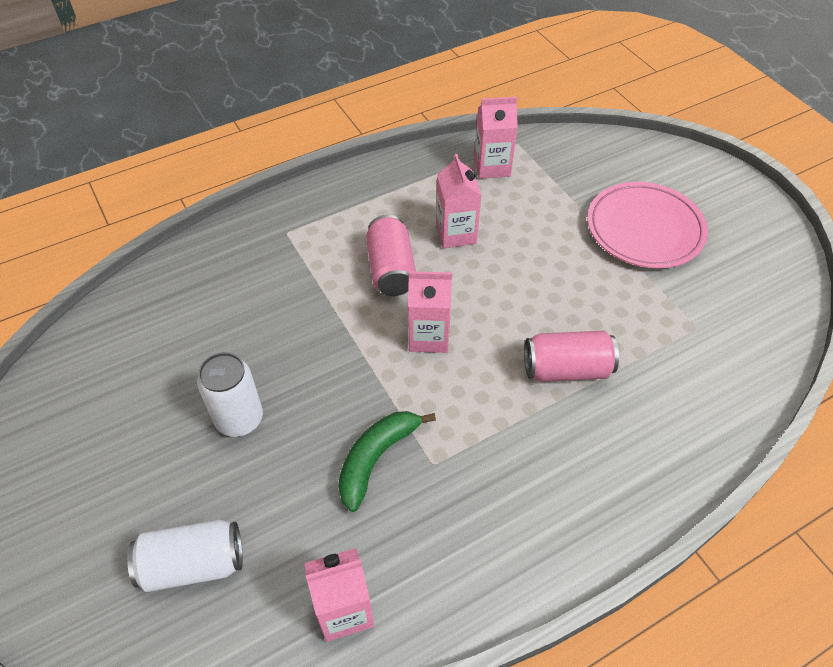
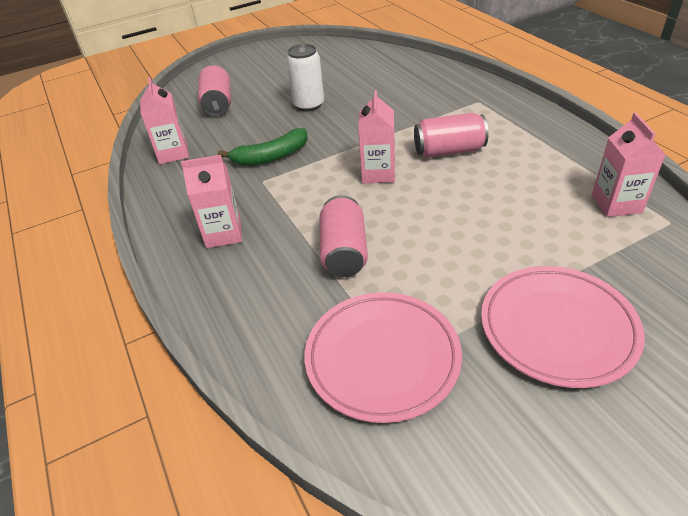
camera: 95 degrees right, 10 degrees down
white can [127,519,243,592] -> pink can [198,65,231,116]
green banana [338,411,436,512] -> green banana turned 120 degrees clockwise [218,128,308,165]
pink carton [436,154,482,248] -> pink carton moved to [181,155,242,248]
none -> pink plate [304,292,462,423]

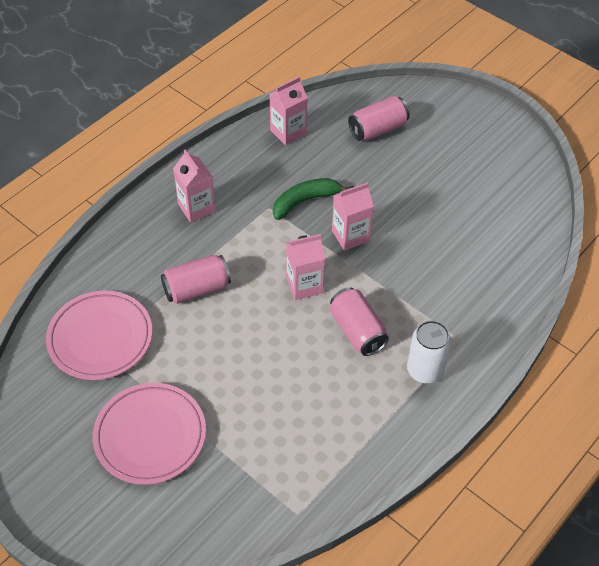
camera: 65 degrees right, 10 degrees up
green banana [218,128,308,165] -> green banana turned 105 degrees clockwise [273,178,347,220]
white can [286,44,324,112] -> white can moved to [407,320,451,383]
pink carton [592,113,666,217] -> pink carton moved to [332,182,374,251]

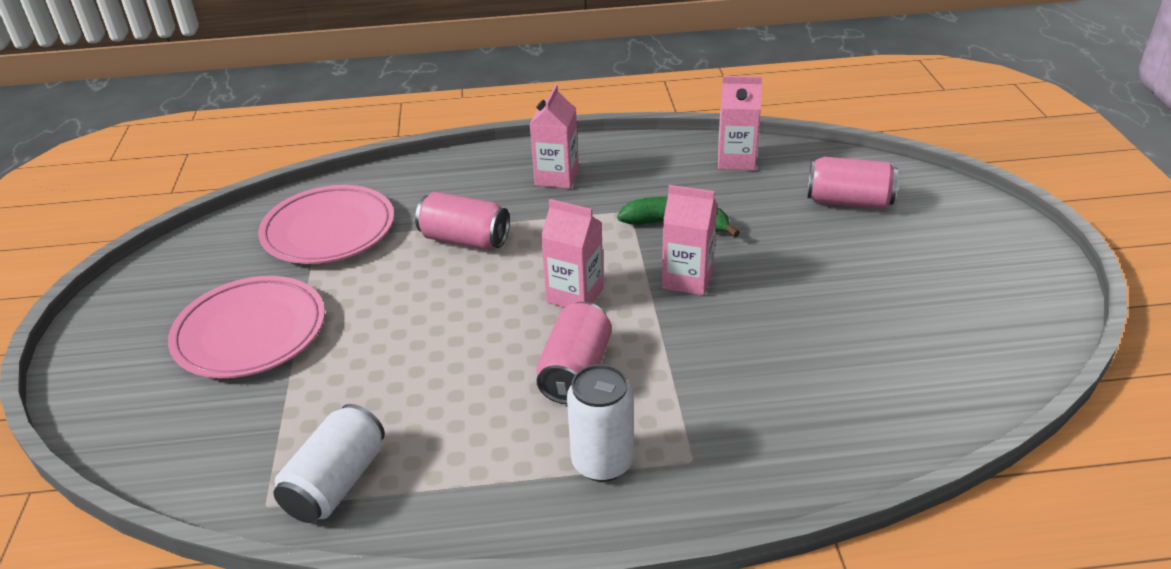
camera: 45 degrees right, 15 degrees down
none -> white can [273,404,385,523]

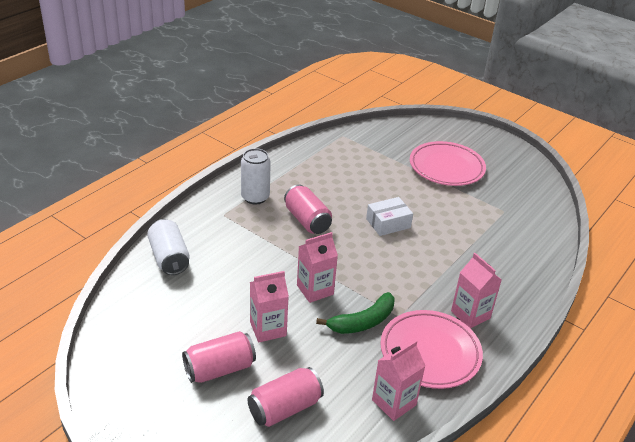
camera: 130 degrees right, 0 degrees up
pink plate [258,185,394,264] -> pink plate moved to [380,310,483,389]
white can [273,404,385,523] -> white can moved to [147,219,190,275]
pink can [415,192,510,250] -> pink can moved to [182,331,256,383]
pink carton [541,199,604,307] -> pink carton moved to [250,271,289,342]
none -> white box [366,197,413,236]

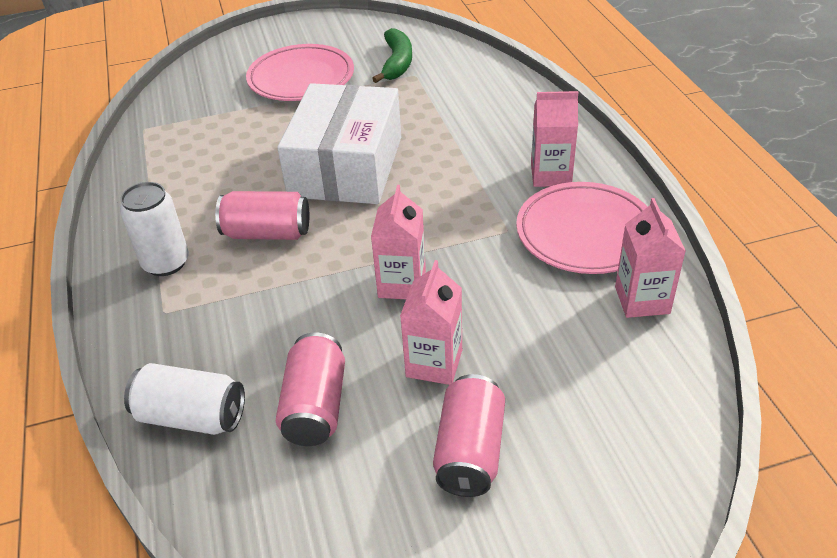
camera: 50 degrees left, 5 degrees up
pink can [248,367,324,427] -> pink can moved to [276,333,345,446]
green banana [316,292,395,334] -> green banana moved to [372,28,412,83]
white box [366,197,413,236] -> white box [277,83,401,204], size x2.15

